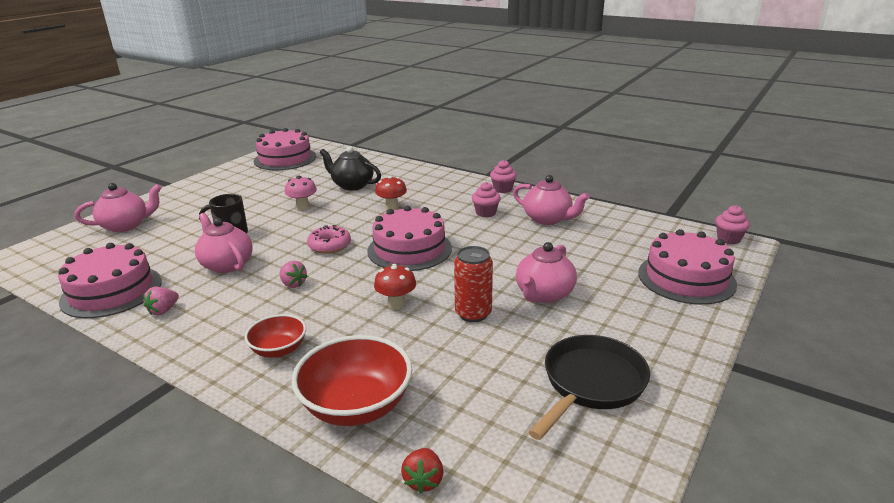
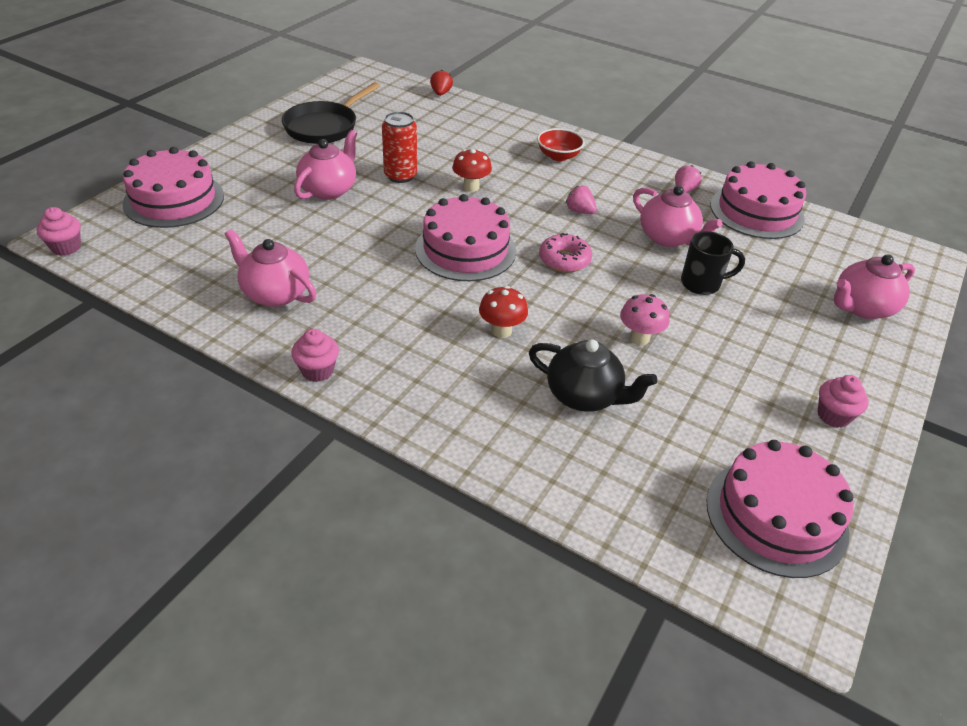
camera: 175 degrees right, 15 degrees up
red bowl [291,335,412,426] -> none
pink cupcake [472,182,501,217] -> pink cupcake moved to [818,375,869,428]

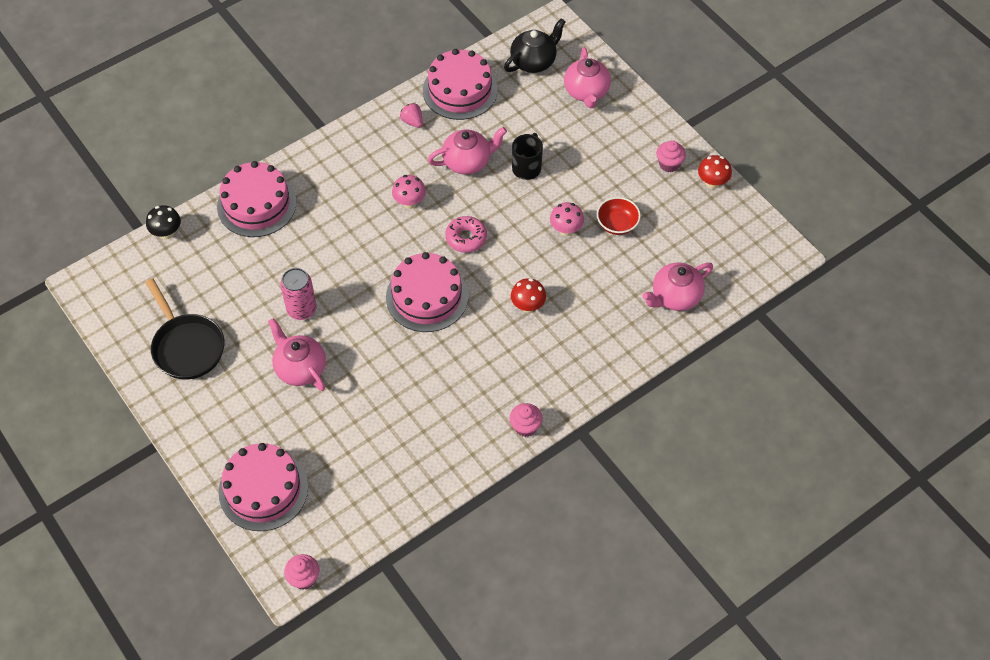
camera: 65 degrees left, 15 degrees up
pink teapot [224,229,317,307] -> pink teapot moved to [642,263,713,311]
red can [382,111,417,183] -> pink can [280,268,317,320]
red strawberry [430,70,453,96] -> black mushroom [146,205,181,239]
red mushroom [452,149,492,192] -> red mushroom moved to [698,155,732,189]
black teapot [529,339,657,412] -> black teapot moved to [504,18,566,73]
red bowl [537,128,585,161] -> red bowl moved to [597,197,641,235]
pink strawberry [566,185,597,214] -> pink mushroom [392,175,426,209]
pink cake [707,440,854,578] -> pink cake moved to [217,161,296,237]

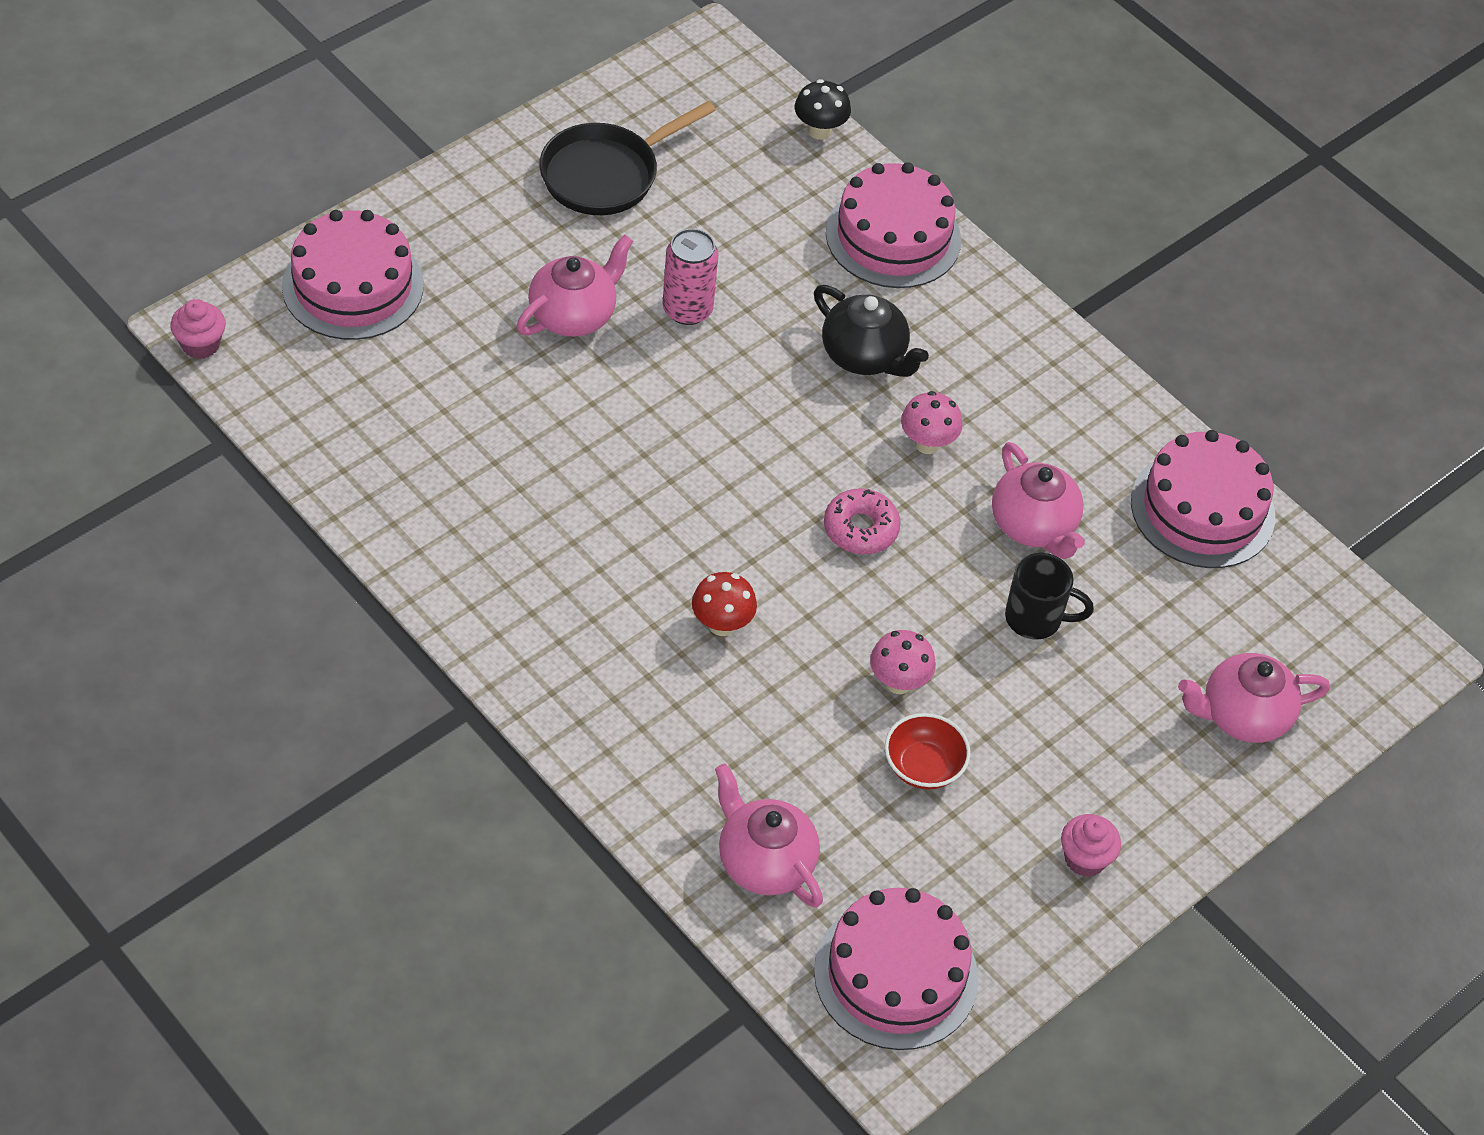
camera: 80 degrees right, 5 degrees down
pink cake [386,252,468,332] -> pink cake moved to [814,888,978,1050]
pink strawberry [400,103,423,128] -> none
black teapot [504,18,566,73] -> black teapot moved to [814,285,929,377]
pink cupcake [509,403,543,437] -> none
red mushroom [698,155,732,189] -> none

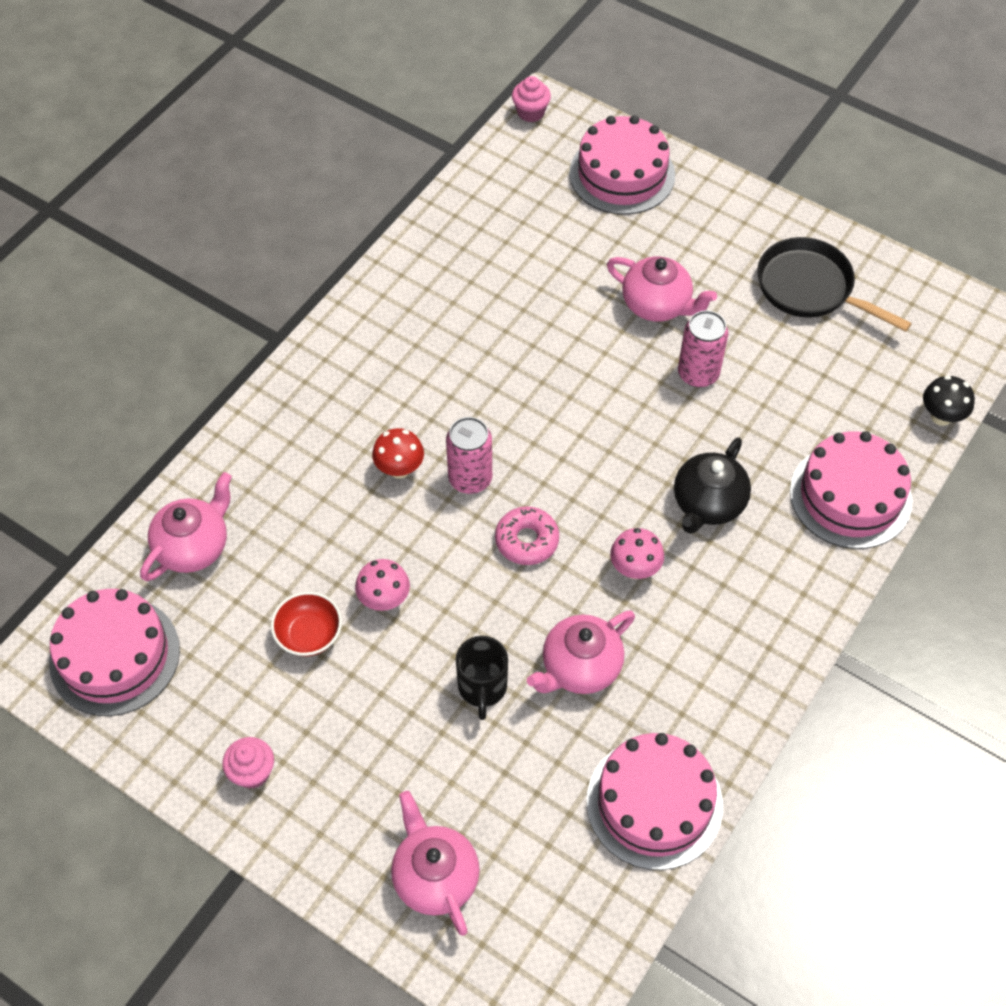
camera: 80 degrees right, 5 degrees up
none -> pink can [446,417,492,494]

